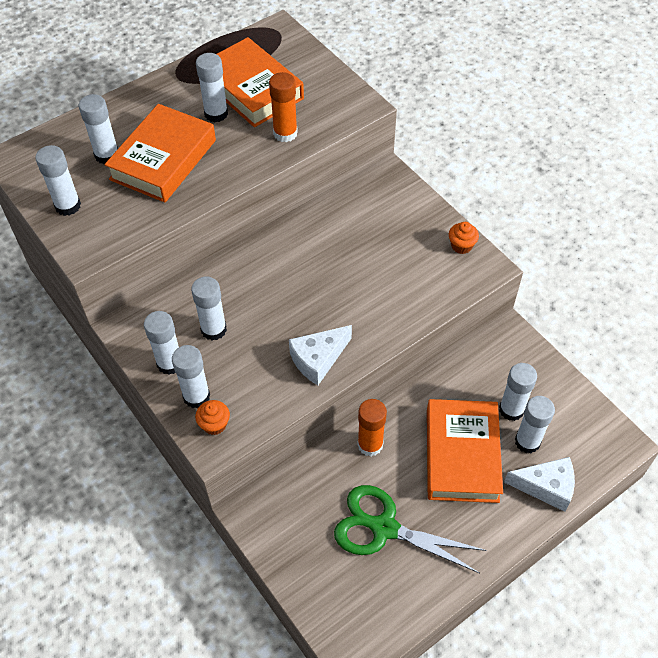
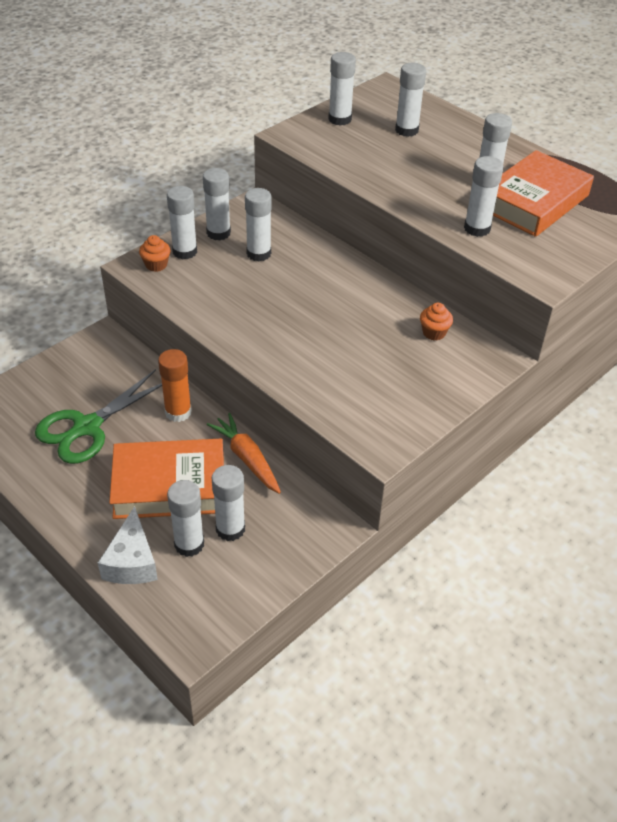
camera: 80 degrees right, 10 degrees down
orange book [105,104,216,203] -> none
orange glue stick [269,72,298,142] -> white glue stick [464,156,504,237]
white cheese [289,325,352,385] -> none
green scissors [334,485,487,573] -> green scissors turned 150 degrees counterclockwise [35,369,162,464]
orange cupcake [449,222,479,254] -> orange cupcake moved to [420,303,453,341]
none -> orange carrot [207,413,281,494]

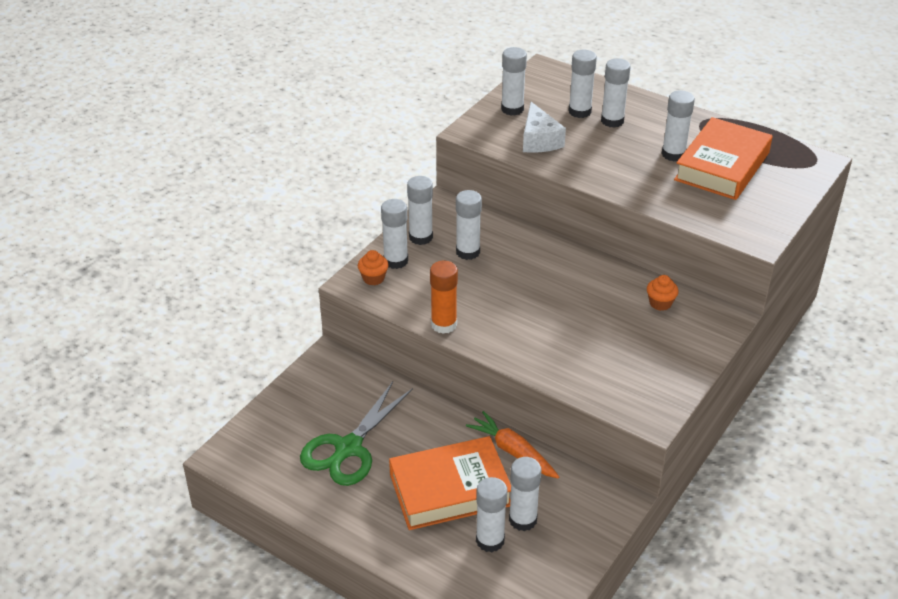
camera: 10 degrees left, 5 degrees down
white cheese [98,506,158,584] -> white cheese moved to [523,102,566,153]
orange glue stick [158,349,192,422] -> orange glue stick moved to [430,261,458,334]
white glue stick [464,156,504,237] -> white glue stick moved to [601,58,631,128]

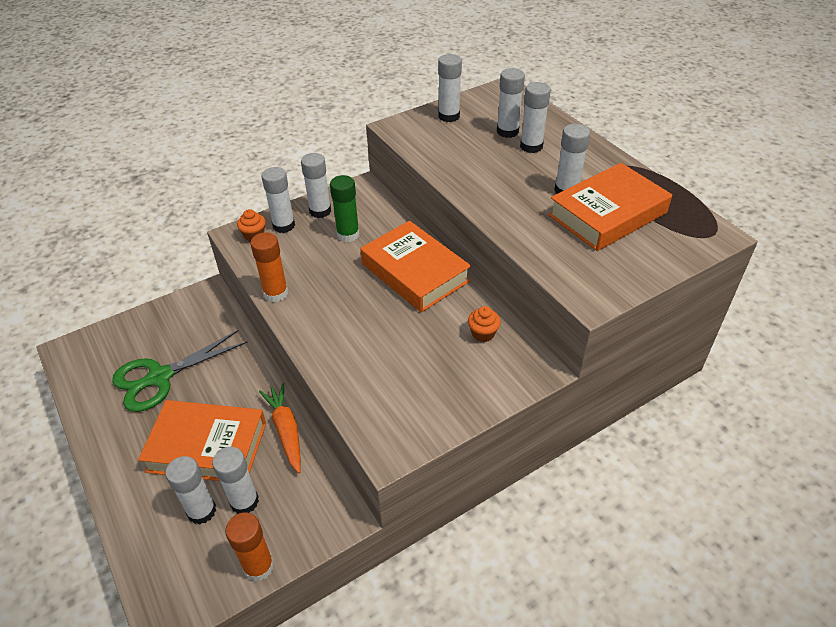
camera: 25 degrees right, 5 degrees up
white glue stick [456,190,482,260] -> green glue stick [330,175,359,242]
white cheese [523,102,566,153] -> none
none -> orange glue stick [225,512,274,581]
none -> orange book [360,221,471,312]

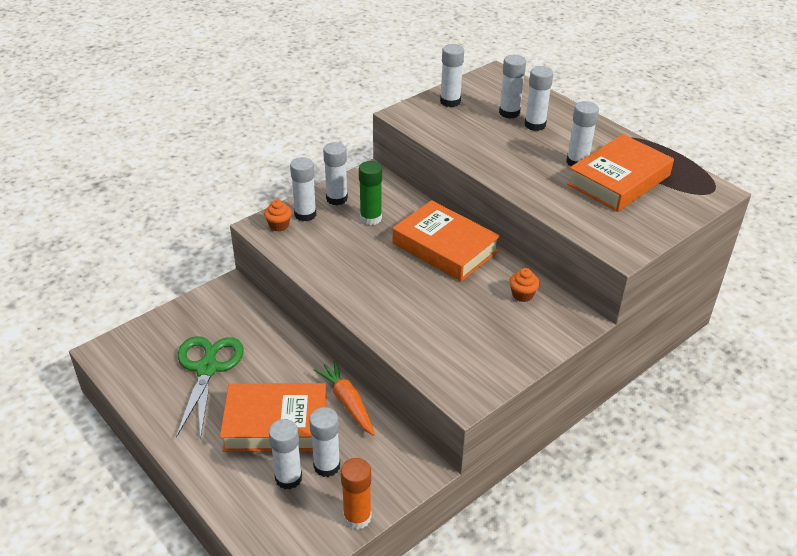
camera: 10 degrees left, 5 degrees down
green scissors [112,330,248,412] -> green scissors turned 135 degrees clockwise [176,336,244,440]
orange glue stick [250,232,288,302] -> none

